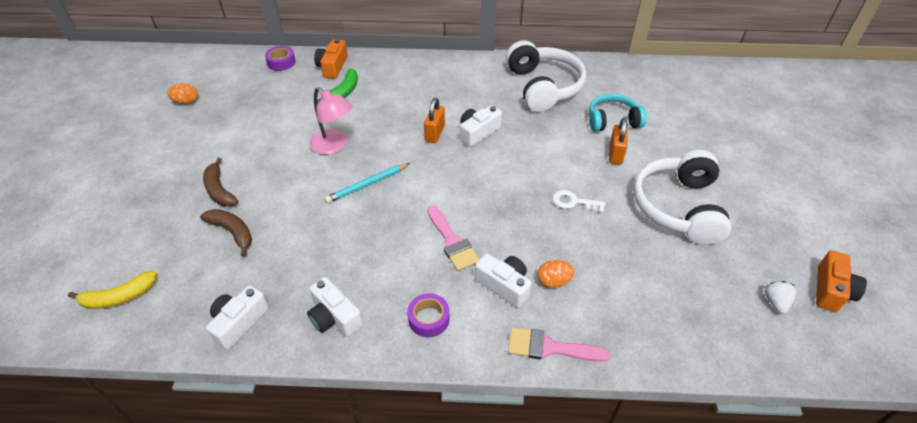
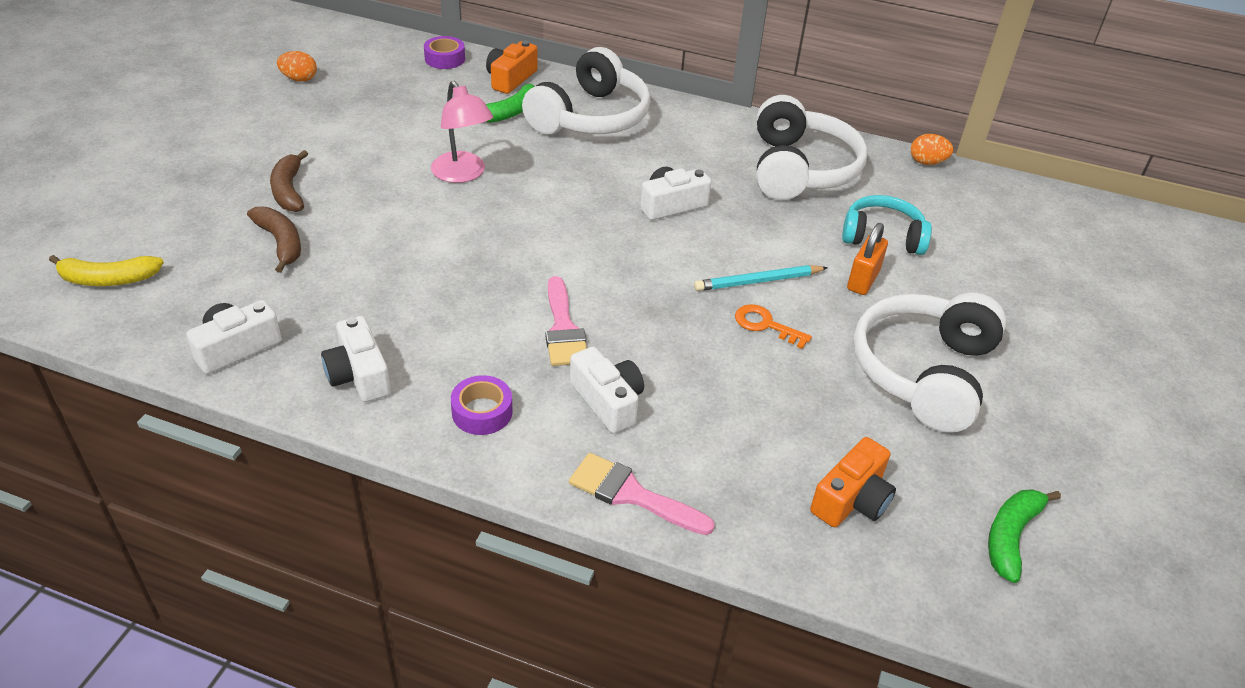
camera: 15 degrees right, 5 degrees down
turquoise pencil [325,163,410,203] -> turquoise pencil moved to [694,265,828,291]
orange padlock [424,98,445,143] -> none
orange egg [537,260,574,288] -> orange egg moved to [911,134,953,165]
white key [553,190,605,212] -> orange key [735,304,812,349]
white strawberry [765,281,796,314] -> green banana [988,489,1061,583]
orange camera [816,250,867,312] -> orange camera moved to [810,437,896,527]
none -> white headphones [522,47,651,134]

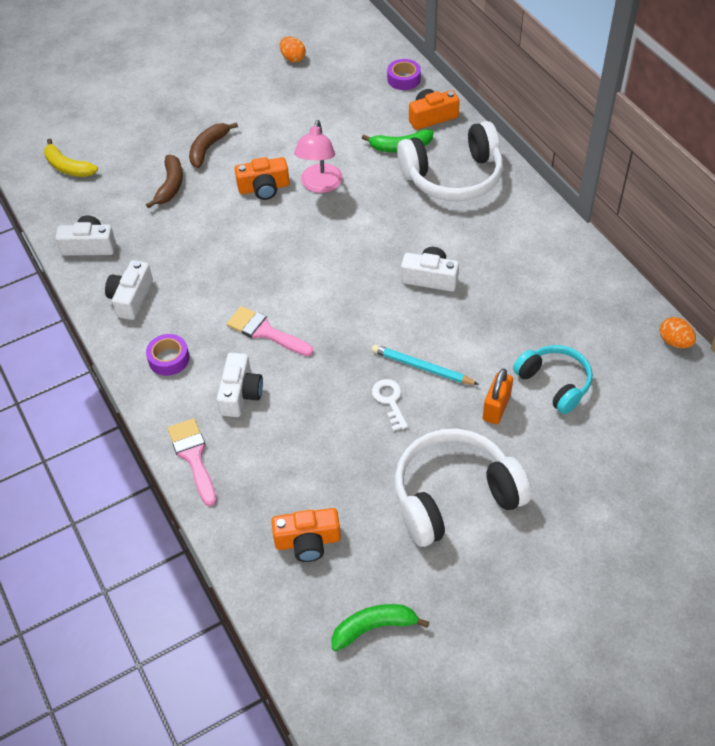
camera: 45 degrees right, 10 degrees up
pink brush [546,276,587,366] -> pink brush turned 90 degrees clockwise [227,306,314,356]
orange key [735,304,812,349] -> white key [372,379,408,431]
white headphones [757,95,867,200] -> none
orange padlock [847,223,888,295] -> orange padlock turned 45 degrees counterclockwise [483,368,513,424]
none -> orange camera [235,157,290,200]

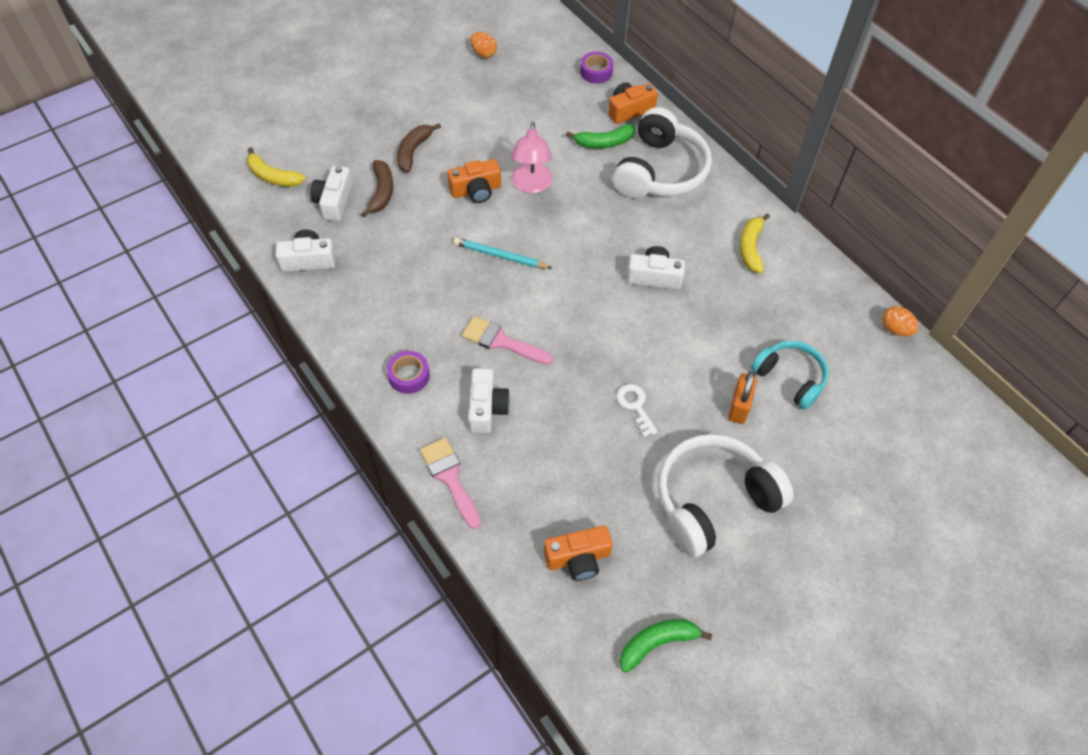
camera: 10 degrees left, 5 degrees up
white camera [105,260,153,320] -> white camera moved to [310,166,353,221]
turquoise pencil [372,344,479,385] -> turquoise pencil moved to [454,238,553,269]
white headphones [397,121,503,201] -> white headphones turned 45 degrees counterclockwise [613,107,712,198]
none -> yellow banana [740,213,770,273]

